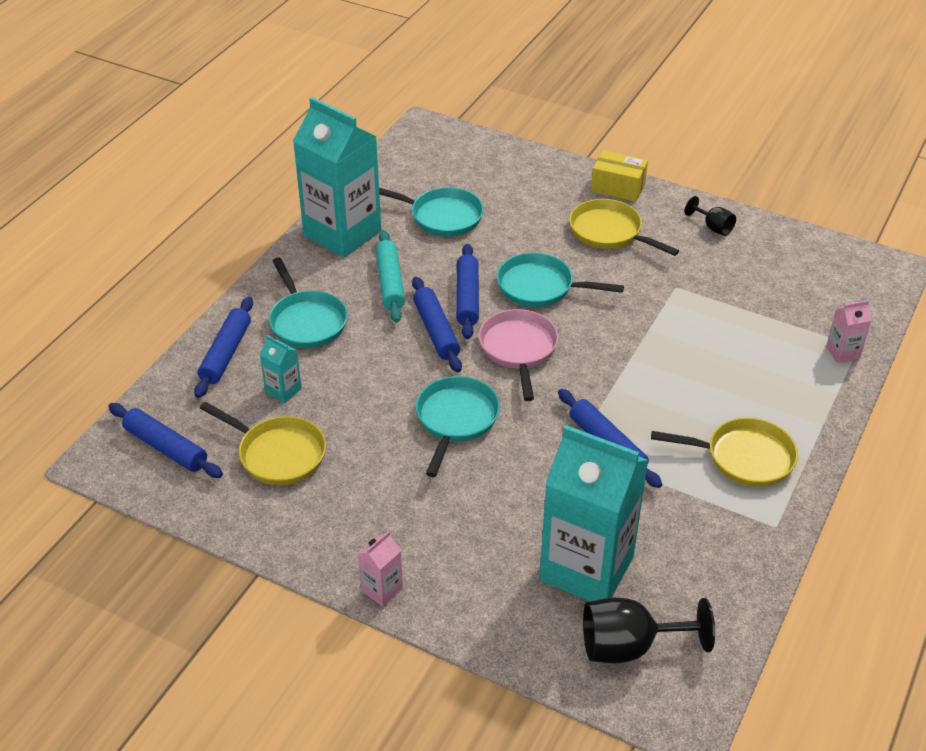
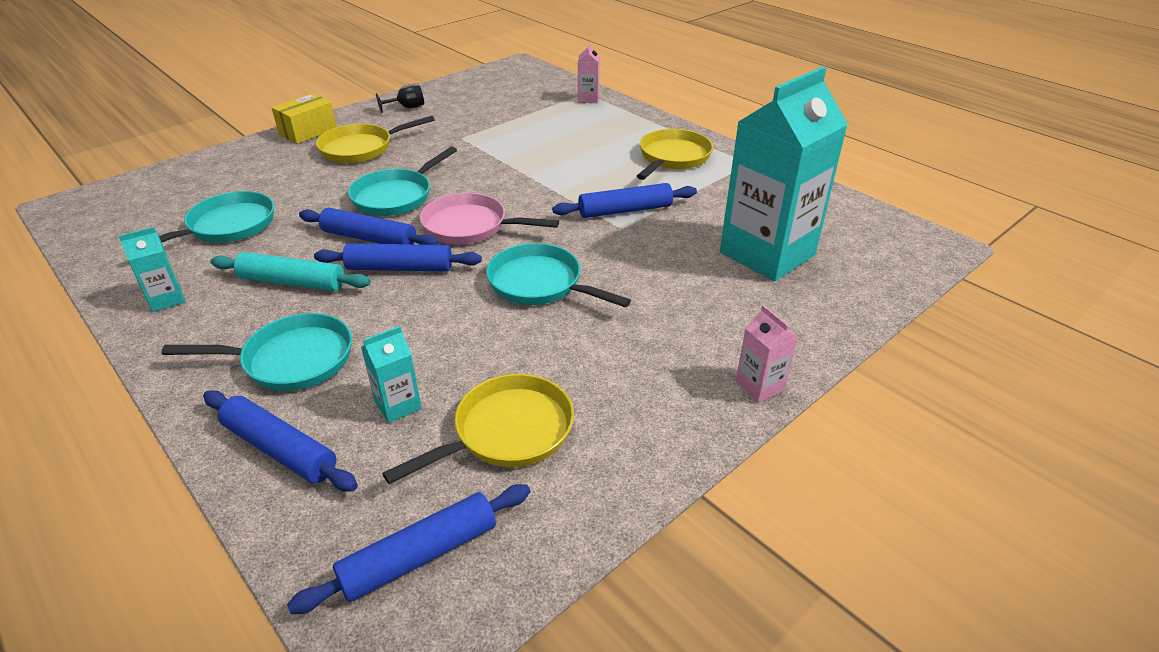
camera: 70 degrees left, 5 degrees down
turquoise carton [293,97,381,258] -> turquoise carton [119,227,185,312], size x0.41
black goblet [583,598,715,663] -> none

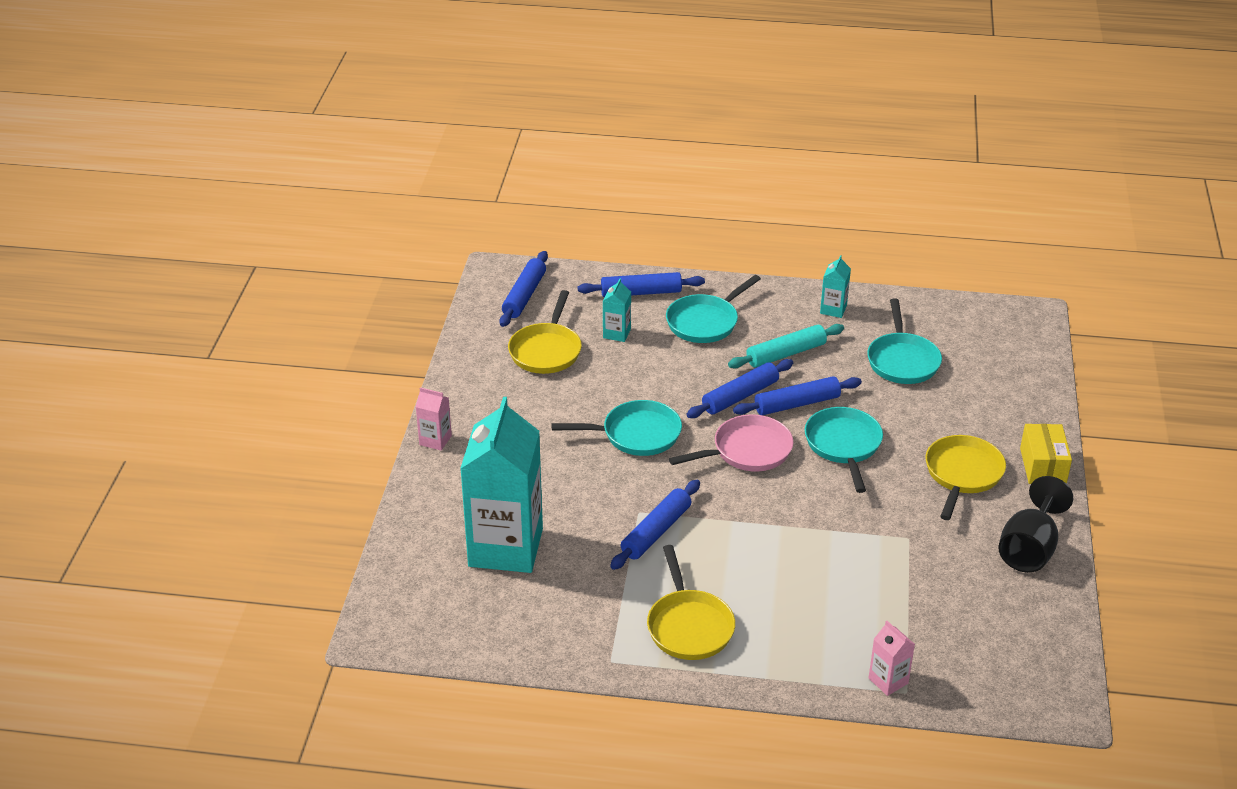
camera: 140 degrees right, 0 degrees up
black goblet [376,84,424,113] -> black goblet [998,476,1073,573], size x1.83

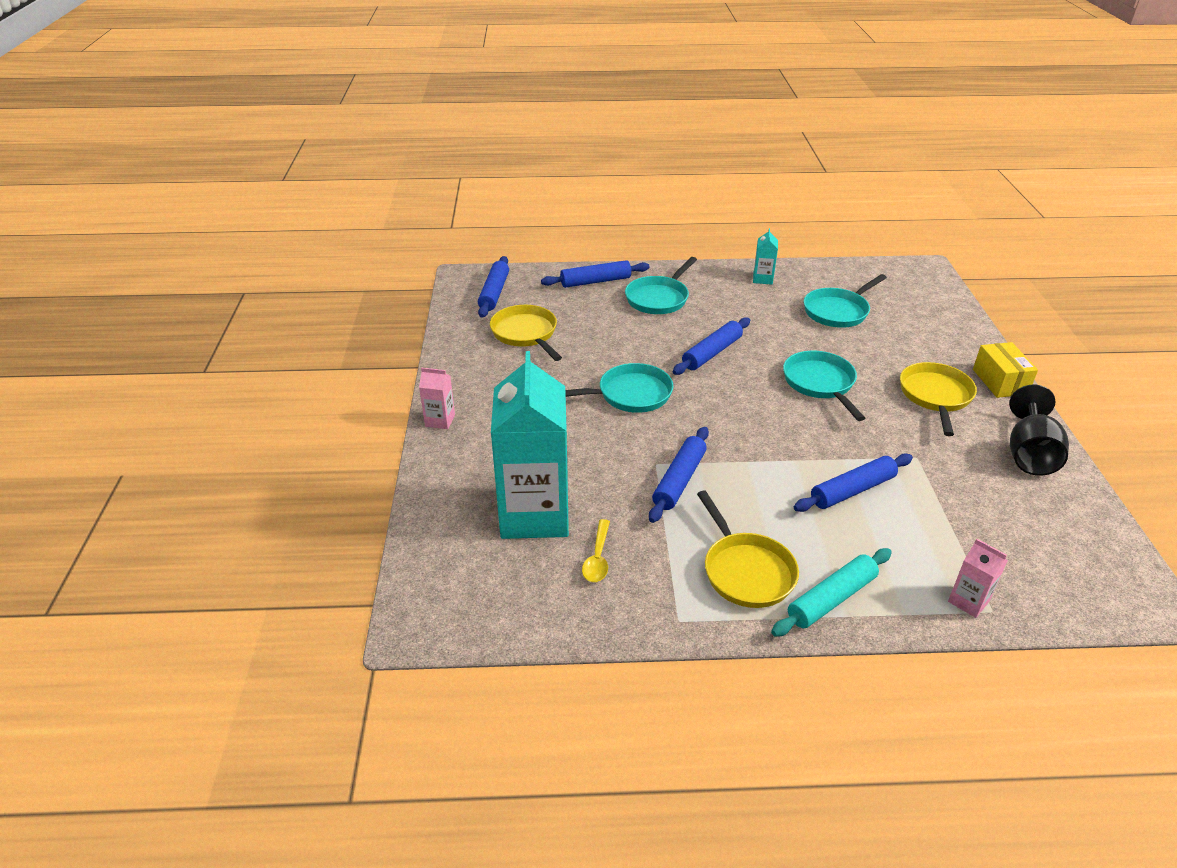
camera: 10 degrees left, 0 degrees up
yellow pan [508,290,582,374] -> yellow pan turned 150 degrees clockwise [490,305,562,361]
turquoise carton [603,279,631,342] -> none
pink pan [669,415,793,471] -> none
turquoise rolling pin [728,324,844,368] -> turquoise rolling pin moved to [771,548,892,637]
blue rolling pin [733,376,862,415] -> blue rolling pin moved to [794,454,913,512]
turquoise pan [867,299,942,384] -> turquoise pan turned 60 degrees clockwise [804,274,887,328]
none -> yellow spoon [582,519,610,582]

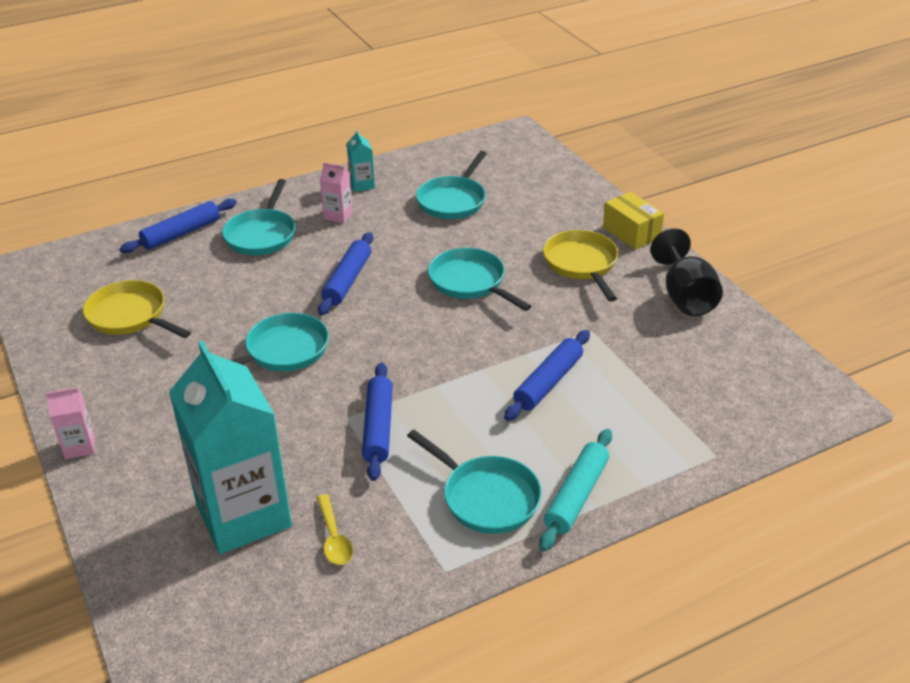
camera: 25 degrees left, 0 degrees up
blue rolling pin [478,256,509,318] -> none
yellow pan [697,490,799,608] -> turquoise pan [407,430,542,534]
pink carton [948,539,1008,618] -> pink carton moved to [320,162,353,223]

